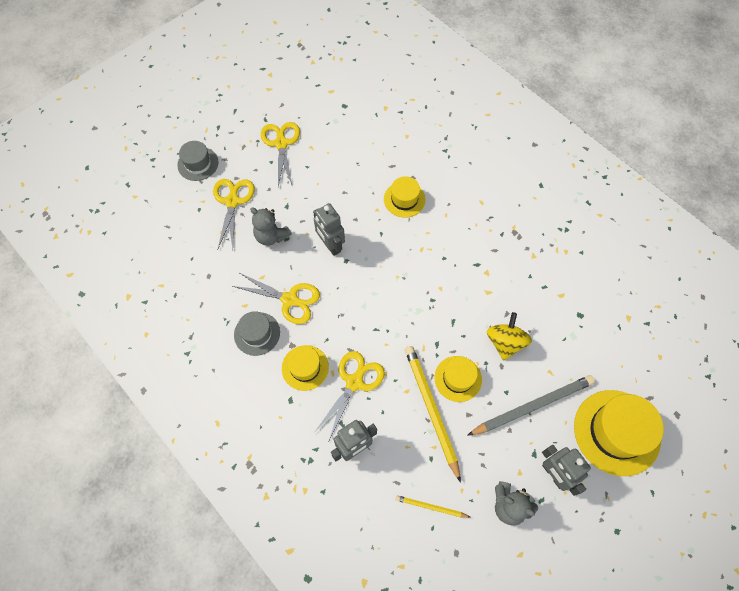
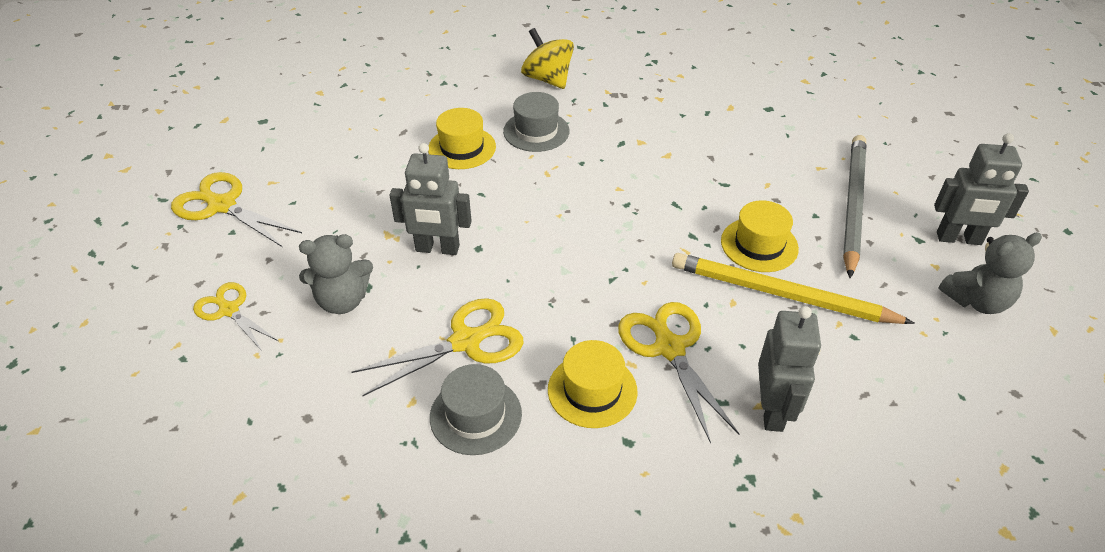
camera: 50 degrees left, 20 degrees down
grey hat [177,141,218,181] -> grey hat moved to [503,92,570,152]
yellow scissors [213,179,255,250] -> yellow scissors [193,282,278,351], size x0.65
yellow pencil [395,495,470,518] -> none
yellow spinning top [487,312,532,361] -> yellow spinning top moved to [521,28,574,89]
yellow hat [574,390,664,476] -> none

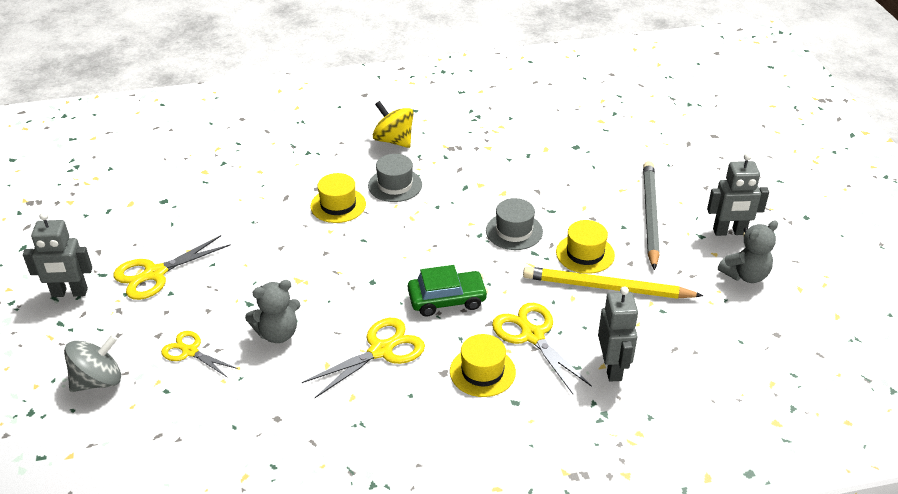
camera: 10 degrees left, 5 degrees down
yellow scissors [171,172,302,247] -> yellow scissors turned 60 degrees counterclockwise [113,235,231,300]
grey robot [390,143,472,255] -> grey robot moved to [23,212,92,297]
grey hat [430,364,522,455] -> grey hat moved to [486,198,543,250]
none -> grey spinning top [64,335,121,392]
none -> green car [408,265,488,316]

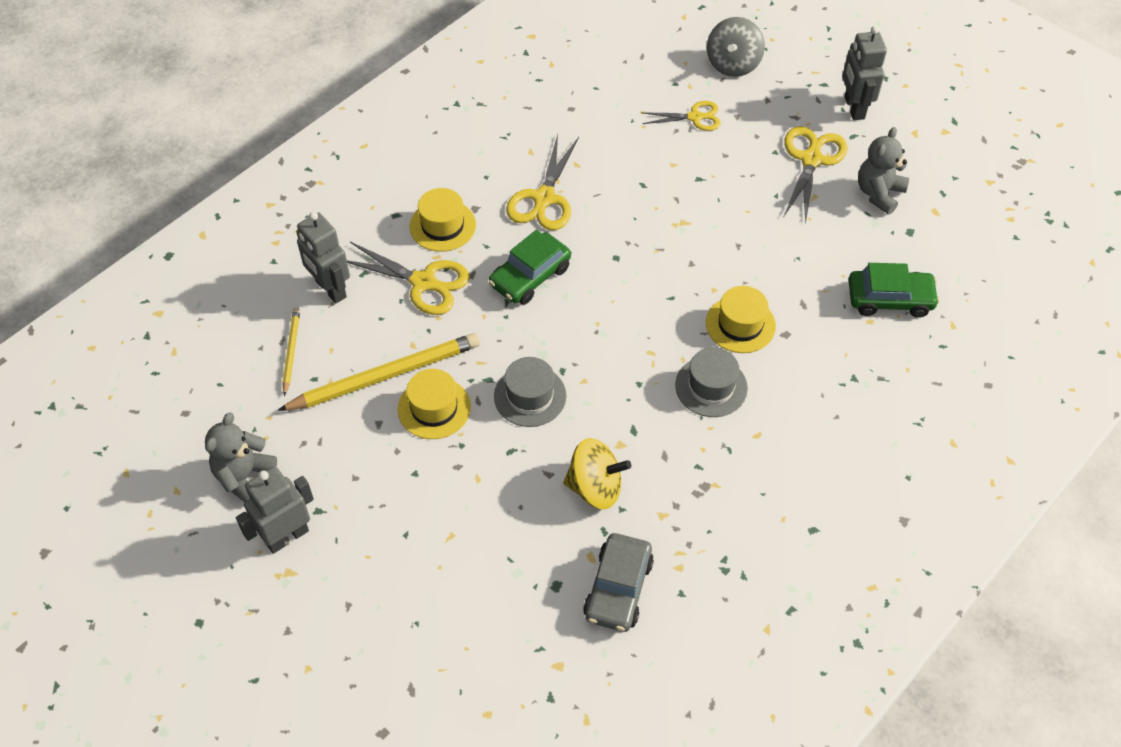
camera: 145 degrees right, 15 degrees up
grey robot [23,212,92,297] -> grey robot turned 60 degrees counterclockwise [842,26,887,120]
grey teddy bear [245,280,300,343] -> grey teddy bear moved to [858,127,909,214]
yellow spinning top [373,101,413,148] -> yellow spinning top moved to [563,438,631,510]
grey pencil [643,161,660,270] -> none
none -> yellow pencil [282,308,300,396]
none -> grey car [583,533,654,632]
none -> green car [848,263,940,318]

